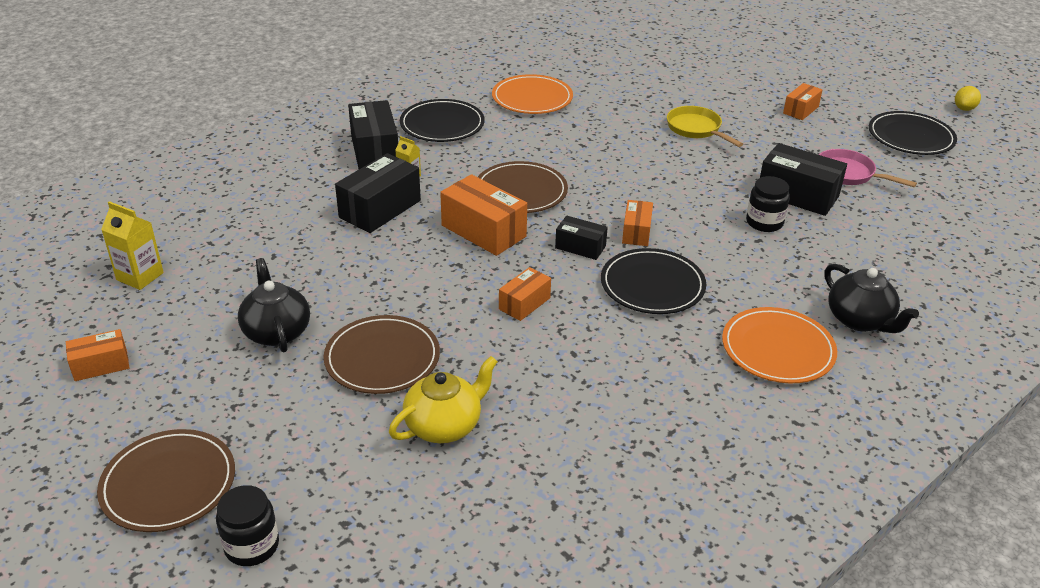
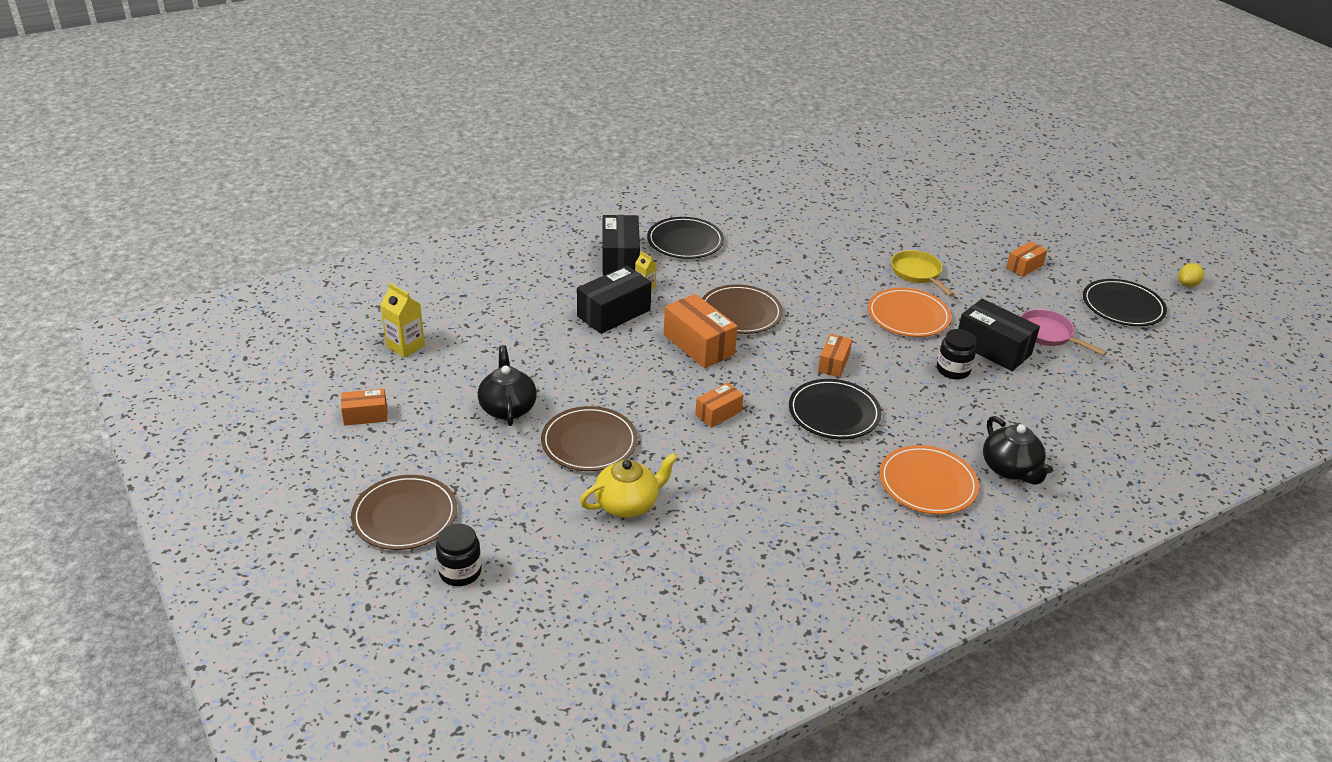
camera: 10 degrees right, 0 degrees up
orange plate [492,74,573,114] -> orange plate moved to [868,288,951,337]
black box [555,216,608,260] -> none

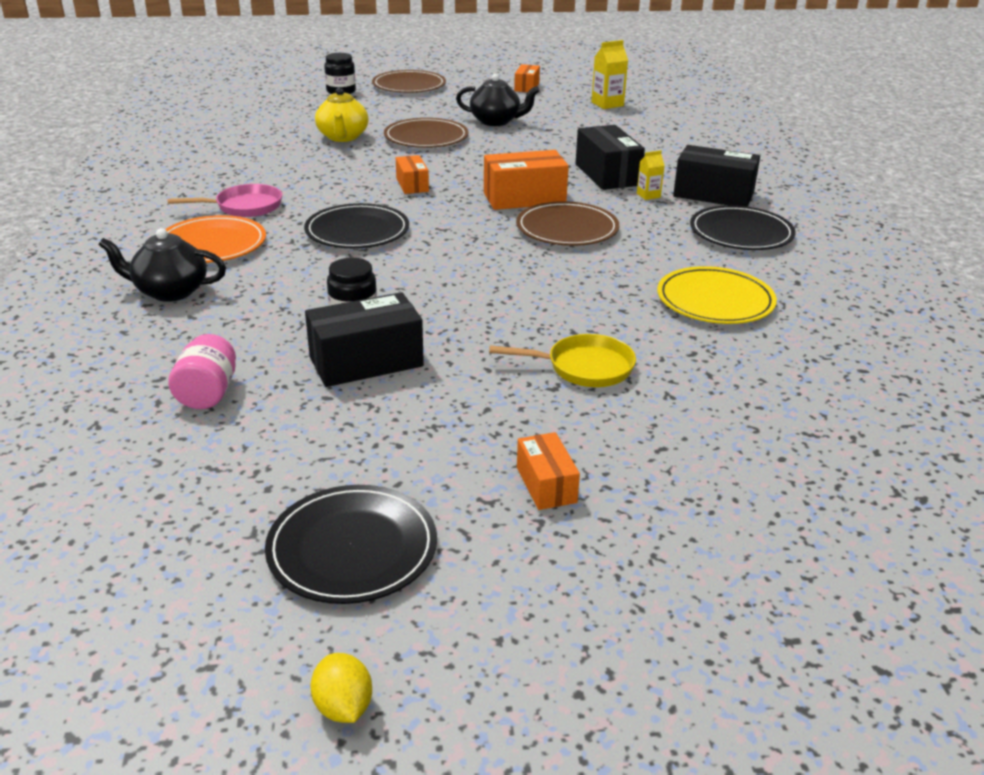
camera: 115 degrees right, 5 degrees down
orange box [818,334,852,377] -> none
orange plate [868,288,951,337] -> none
pink pan [1020,309,1107,356] -> pink pan moved to [167,184,282,217]
none -> pink jar [168,334,236,409]
none -> yellow plate [657,266,777,324]

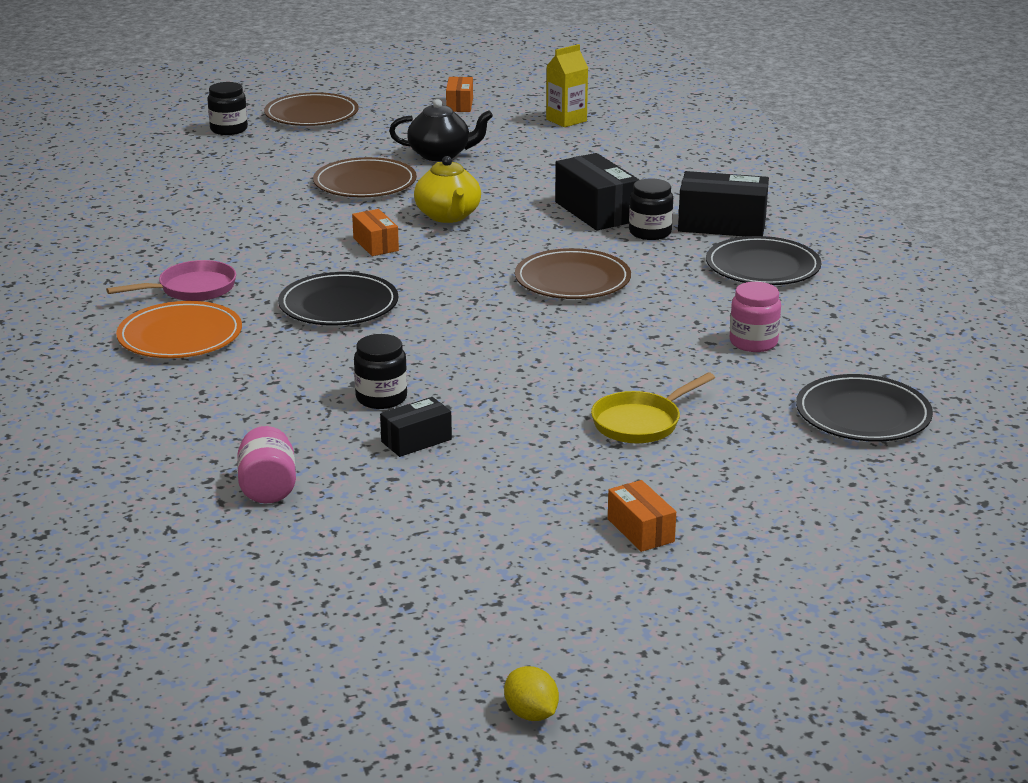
camera: 10 degrees left, 5 degrees down
black teapot [99,228,226,302] -> none
black plate [265,485,437,604] -> black plate moved to [796,374,933,442]
black box [305,292,424,387] -> black box [380,397,452,457], size x0.58
yellow teapot [315,87,369,142] -> yellow teapot moved to [414,156,481,223]
orange box [484,150,569,210] -> none
yellow pan [489,334,636,387] -> yellow pan turned 150 degrees clockwise [591,373,715,444]
yellow carton [637,150,665,200] -> black jar [629,178,673,240]
yellow plate [657,266,777,324] -> pink jar [730,282,781,352]

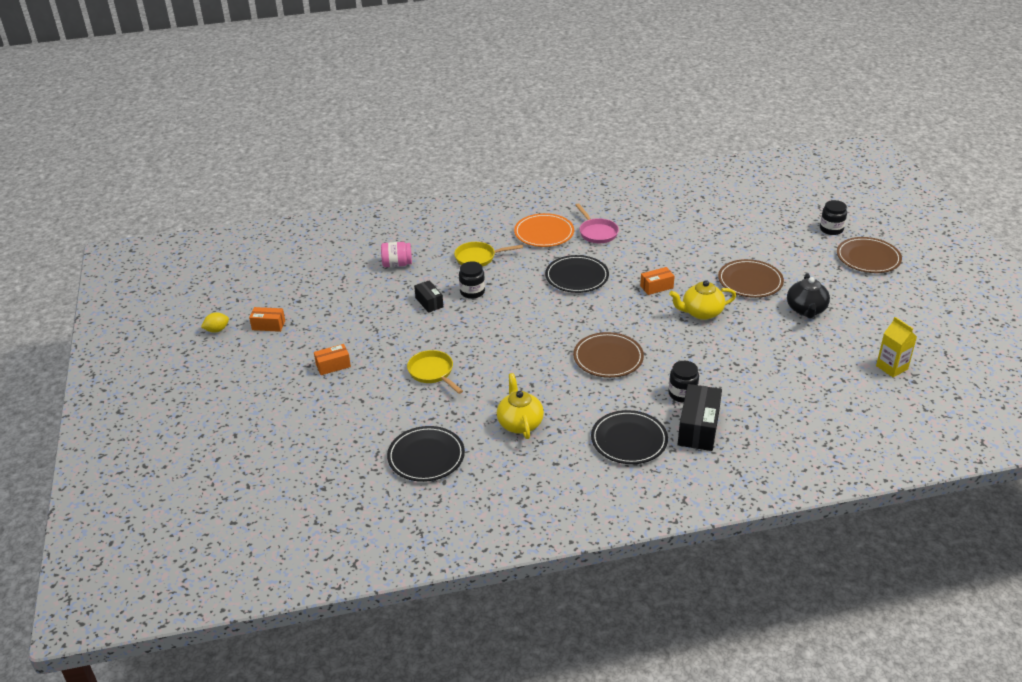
camera: 95 degrees right, 10 degrees up
orange box [446,77,473,112] -> orange box moved to [249,307,285,332]
black box [555,153,639,230] -> none
pink jar [730,282,781,352] -> yellow teapot [497,373,544,439]
none -> yellow pan [454,242,523,267]

